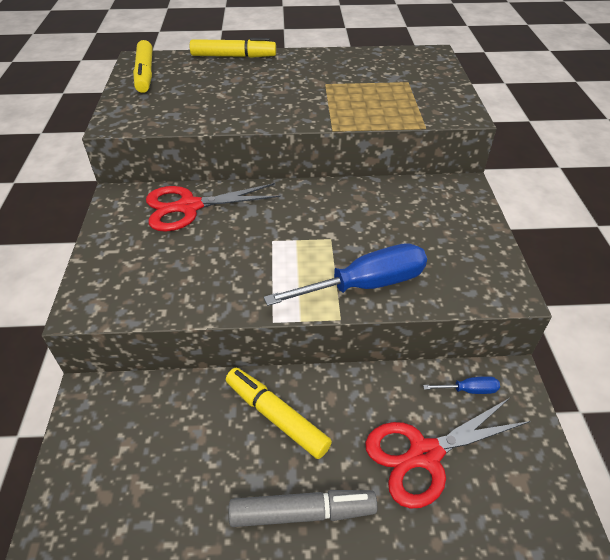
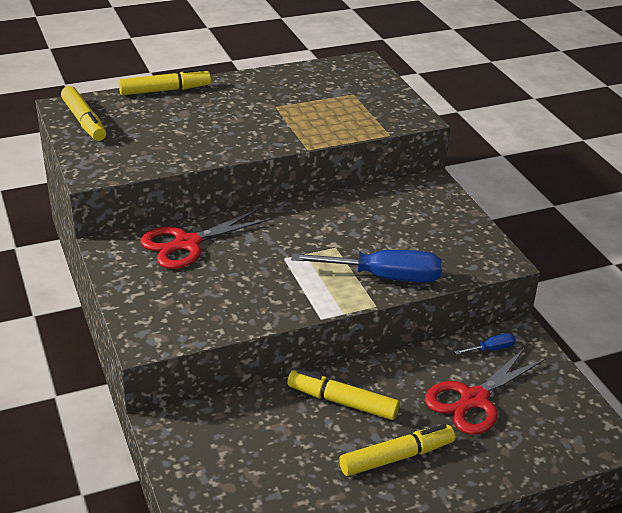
camera: 20 degrees left, 10 degrees down
grey marker [229,490,377,527] -> yellow marker [339,424,455,476]
blue screwdriver [264,243,427,306] -> blue screwdriver turned 45 degrees clockwise [291,250,442,283]

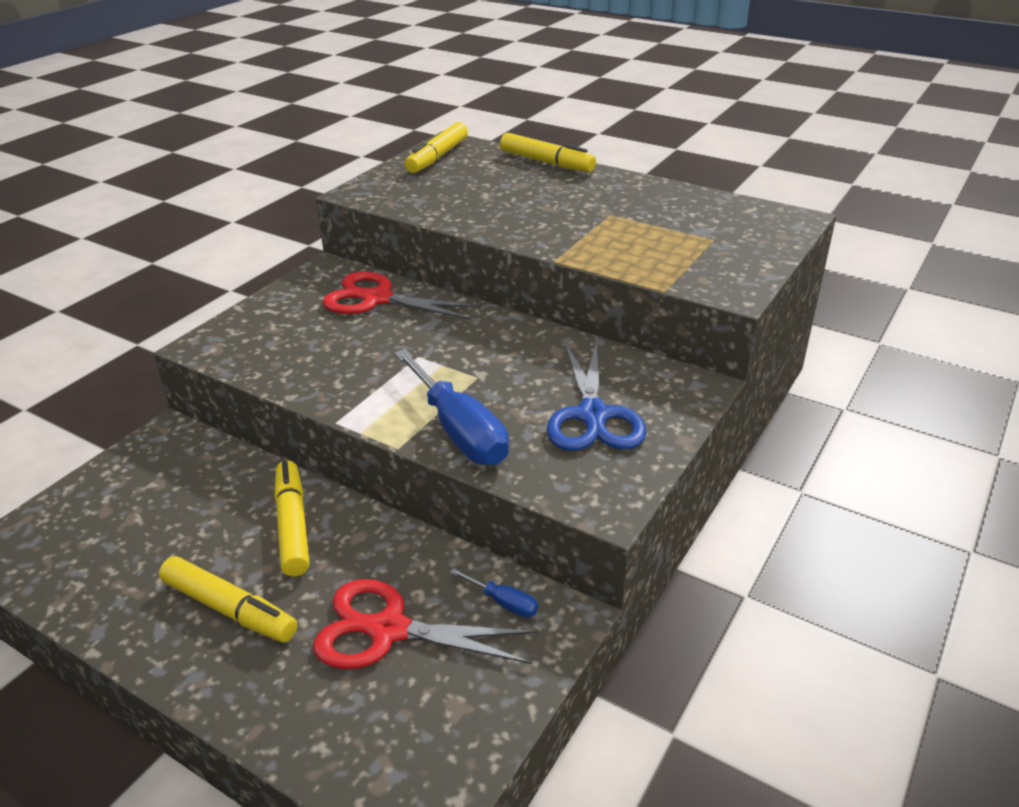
camera: 55 degrees right, 0 degrees up
none -> blue scissors [547,340,646,451]

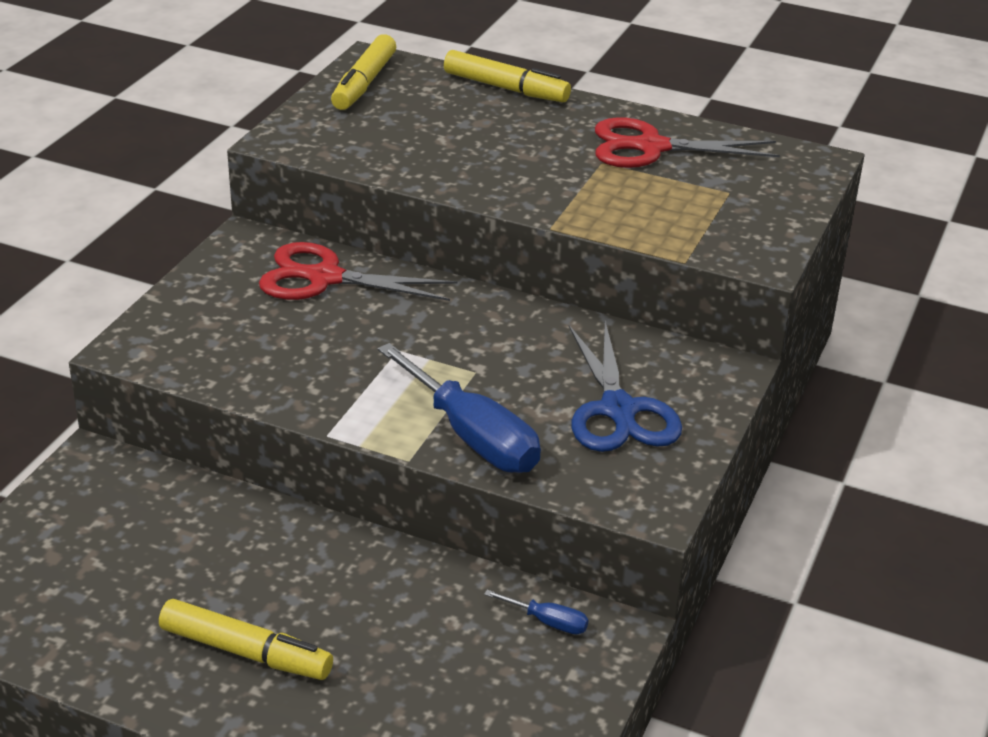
camera: 10 degrees left, 0 degrees up
yellow marker [274,460,309,576] -> none
red scissors [313,579,538,669] -> red scissors moved to [595,117,780,168]

